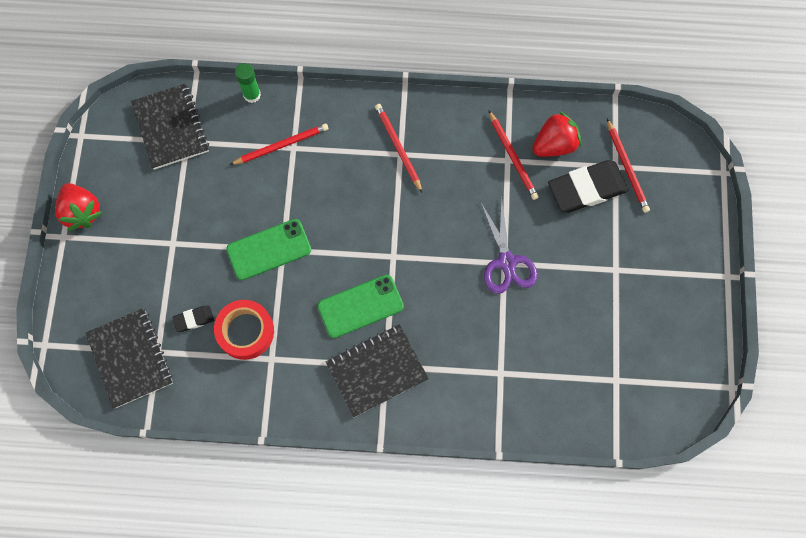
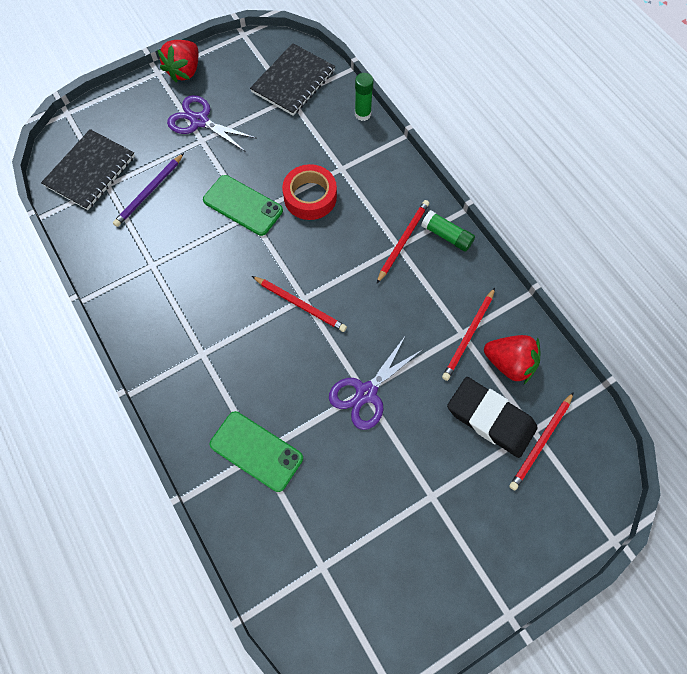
camera: 55 degrees right, 5 degrees down
black eraser [172,306,214,332] -> purple pencil [113,153,184,227]
red tape [214,300,274,360] -> red tape moved to [282,164,337,220]
red pencil [230,124,328,165] -> red pencil moved to [252,276,347,332]
green phone [317,275,404,338] -> green phone moved to [210,411,303,492]
black notebook [326,324,429,417] -> none
none -> purple scissors [167,95,257,152]
none -> green glue stick [422,211,475,252]

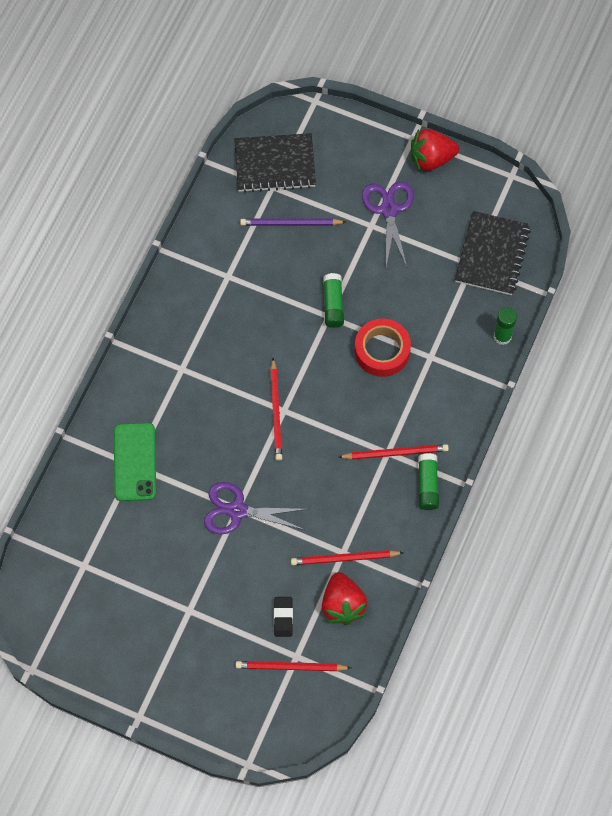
camera: 55 degrees right, 0 degrees up
green phone [203,175,283,236] -> green glue stick [323,273,344,328]
black notebook [250,43,335,116] -> black notebook turned 75 degrees counterclockwise [455,211,531,295]
black eraser [447,377,538,458] -> black eraser [274,597,293,637], size x0.47

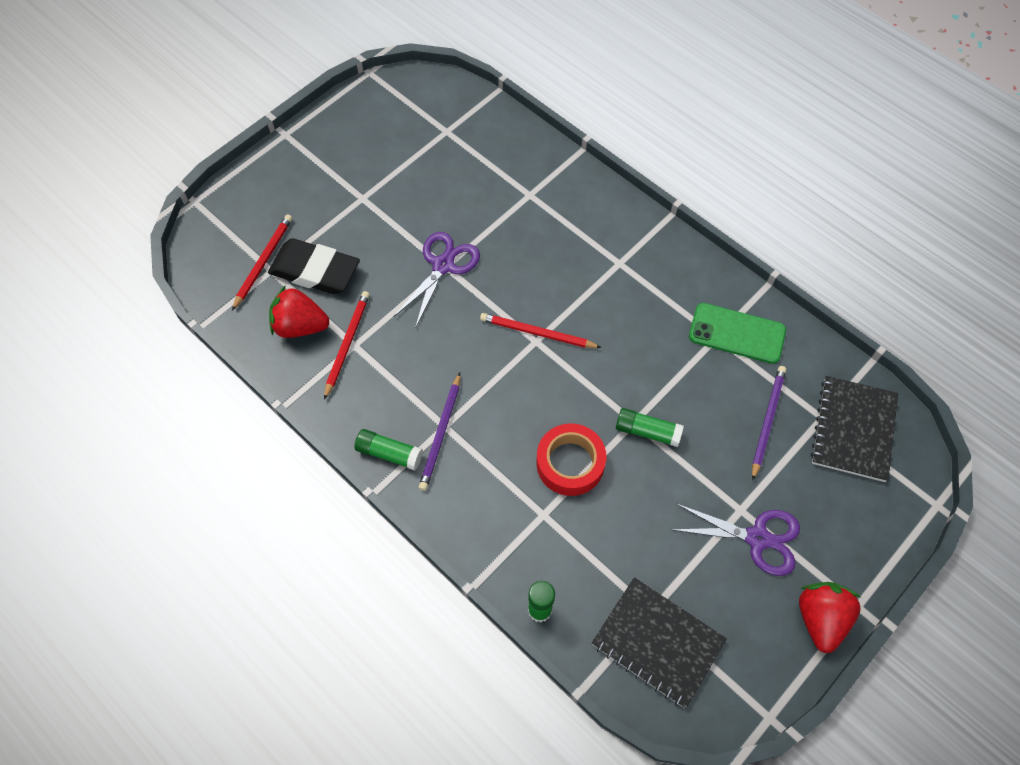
camera: 110 degrees right, 5 degrees down
green phone [114,423,156,501] -> green phone moved to [689,303,786,364]
black eraser [274,597,293,637] -> black eraser [268,238,360,295], size x2.12
red pencil [339,444,449,460] -> purple pencil [419,373,460,491]

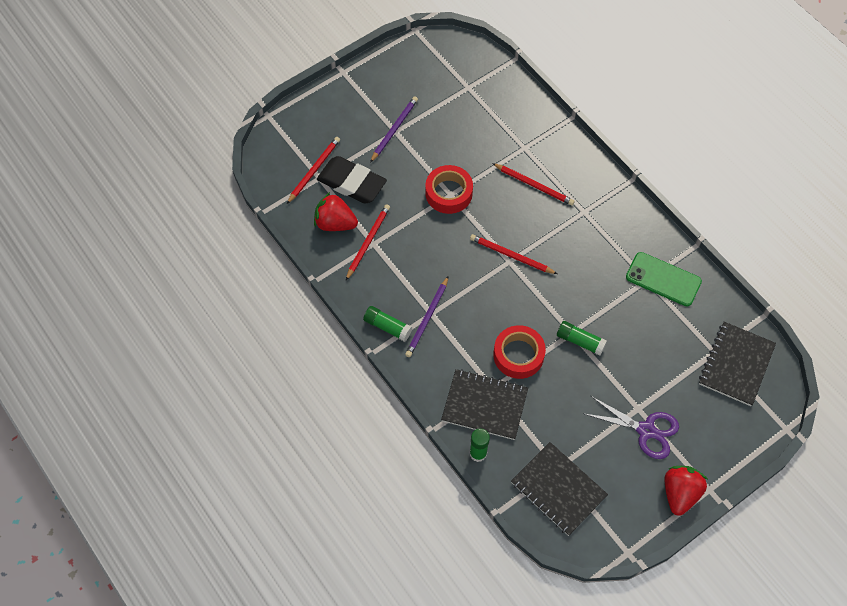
camera: 10 degrees right, 0 degrees up
purple scissors [394,232,480,326] -> red tape [425,165,473,214]
purple pencil [752,366,786,481] -> purple pencil moved to [370,96,418,162]
none -> black notebook [441,369,528,440]
none -> red pencil [492,163,574,205]

